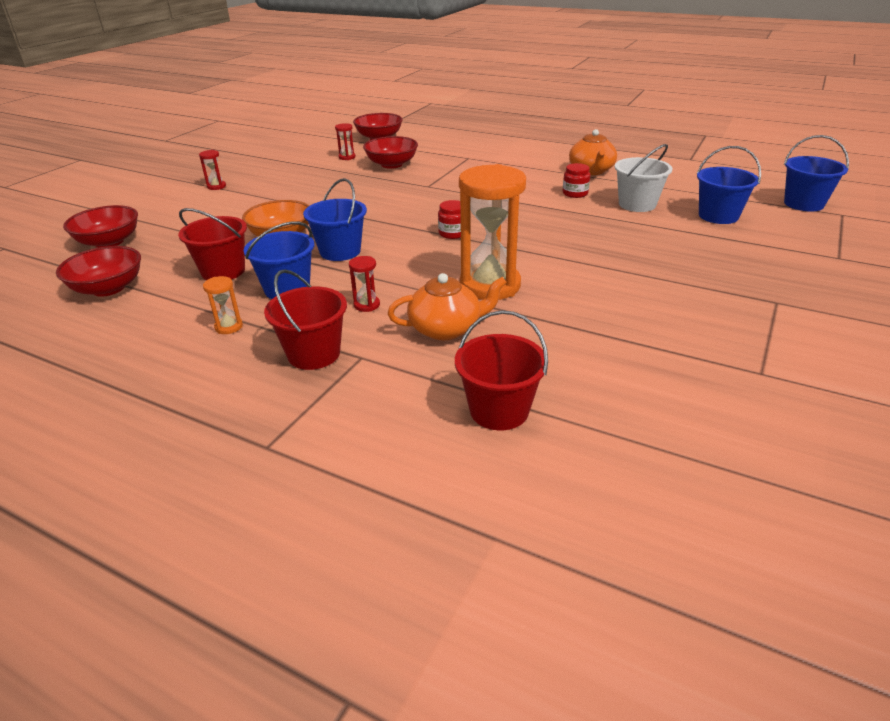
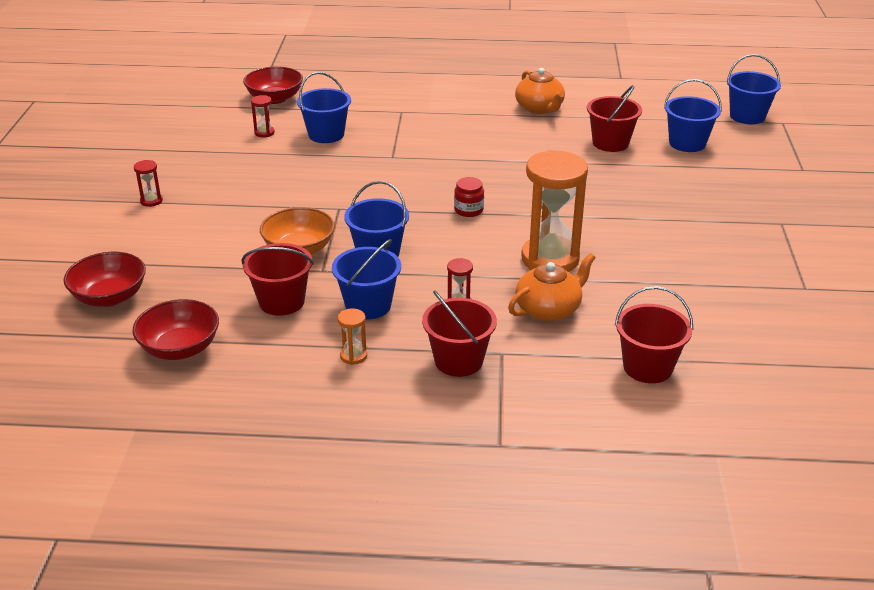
camera: 25 degrees left, 0 degrees up
red bowl [363,136,418,169] -> blue bucket [297,72,351,143]
red jar [563,163,590,198] -> none
white bucket [615,144,672,212] -> red bucket [587,85,642,152]

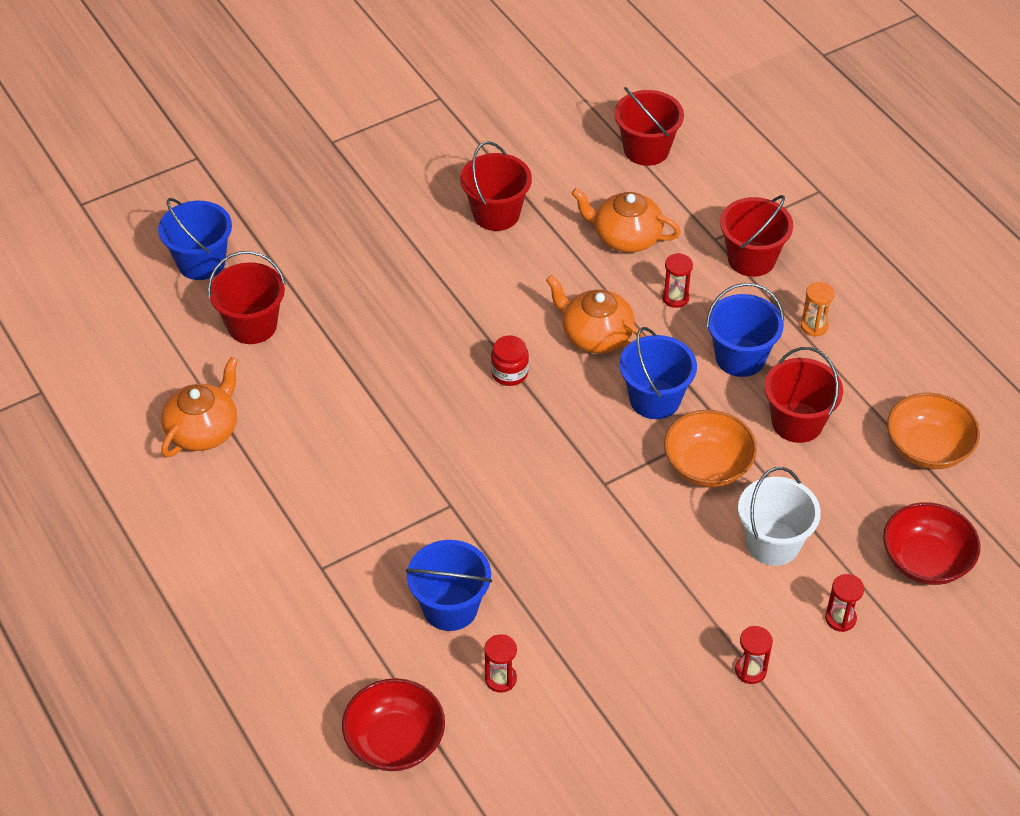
camera: 125 degrees left, 15 degrees up
red bowl [133,299,219,360] -> orange bowl [887,393,980,469]
orange hourglass [521,150,588,272] -> none
blue bucket [727,54,781,124] -> none
none -> red bucket [460,141,532,231]
none -> orange teapot [546,275,644,353]
none -> white bucket [738,467,821,566]
none -> red hourglass [825,574,864,632]

